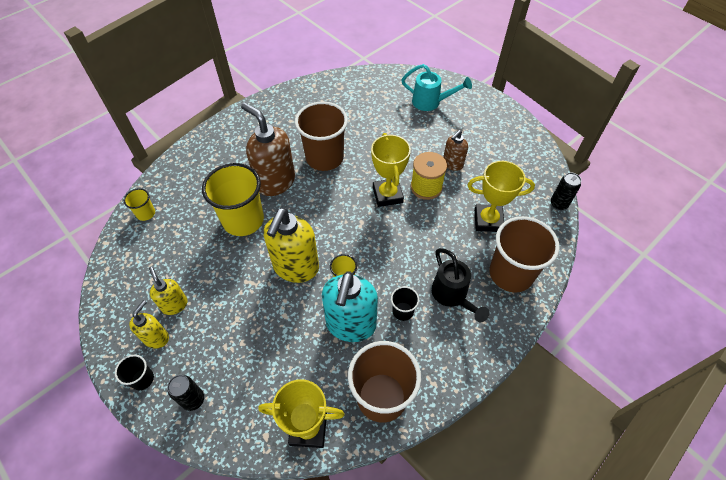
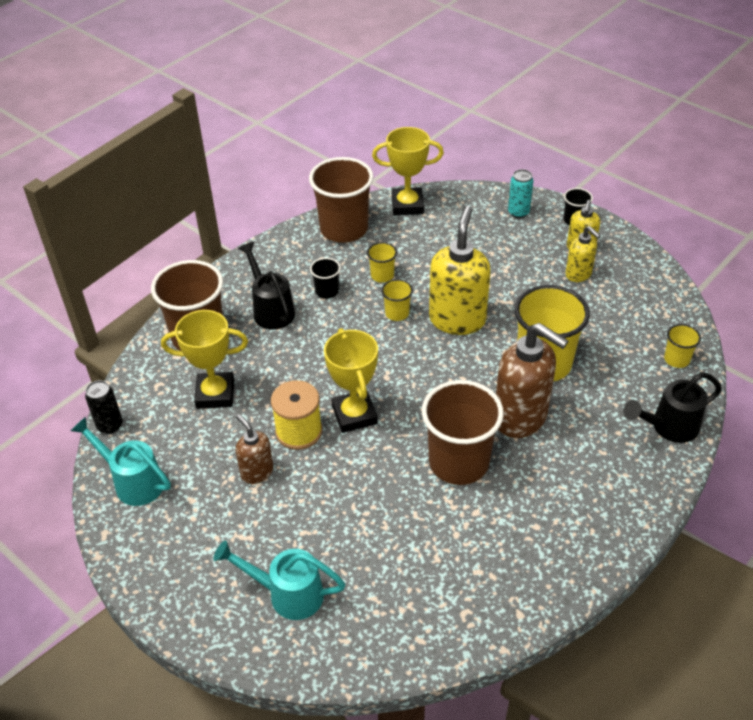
camera: 175 degrees right, 10 degrees down
black can [167,375,204,411] -> turquoise can [508,169,534,218]
turquoise soap dispenser [322,271,378,342] -> yellow cup [367,242,397,283]
brown soap dispenser [443,130,468,171] -> brown soap dispenser turned 75 degrees counterclockwise [236,414,273,484]
none -> turquoise watering can [71,417,171,506]
none -> black watering can [623,372,722,443]

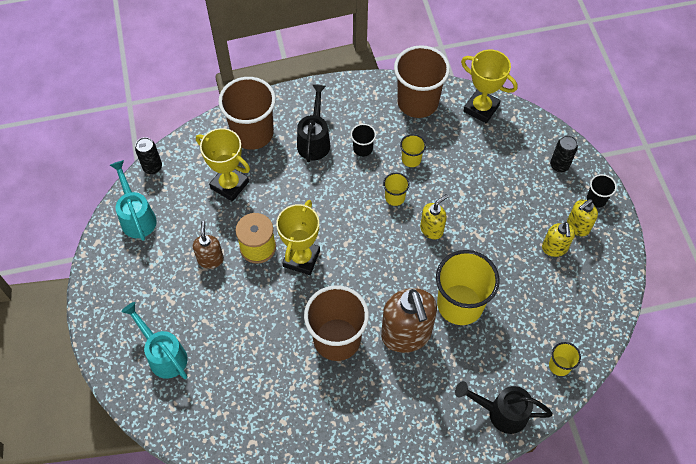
camera: 35 degrees right, 15 degrees up
yellow soap dispenser [429,206,491,335] -> yellow soap dispenser [420,194,449,239], size x0.54
turquoise can [508,169,534,218] -> black can [550,135,578,172]

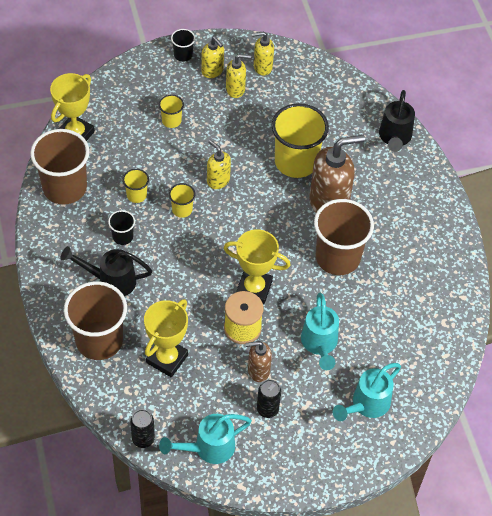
camera: 95 degrees left, 5 degrees down
yellow cup [549,342,581,376] -> yellow cup moved to [159,95,184,128]
black can [550,135,578,172] -> black can moved to [257,379,281,418]
none -> yellow soap dispenser [252,31,274,75]
none -> turquoise watering can [301,293,339,370]

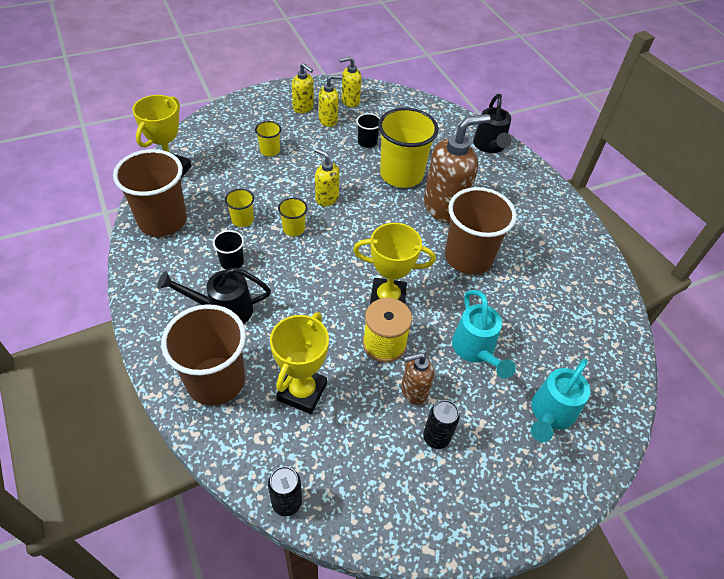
camera: 10 degrees left, 5 degrees down
turquoise watering can [159,414,252,464] -> none
black cup [171,29,195,62] -> black cup moved to [356,113,380,148]

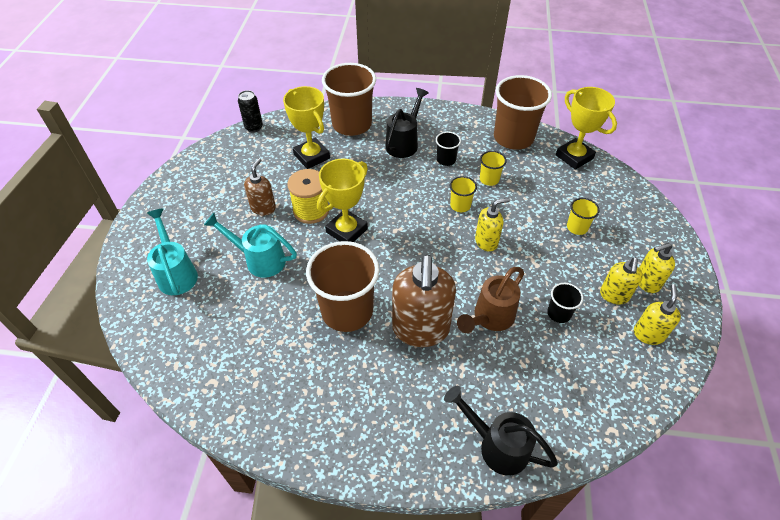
camera: 125 degrees right, 0 degrees up
yellow cup [378,108,439,188] -> brown watering can [457,267,524,333]
black can [423,400,460,449] -> none

